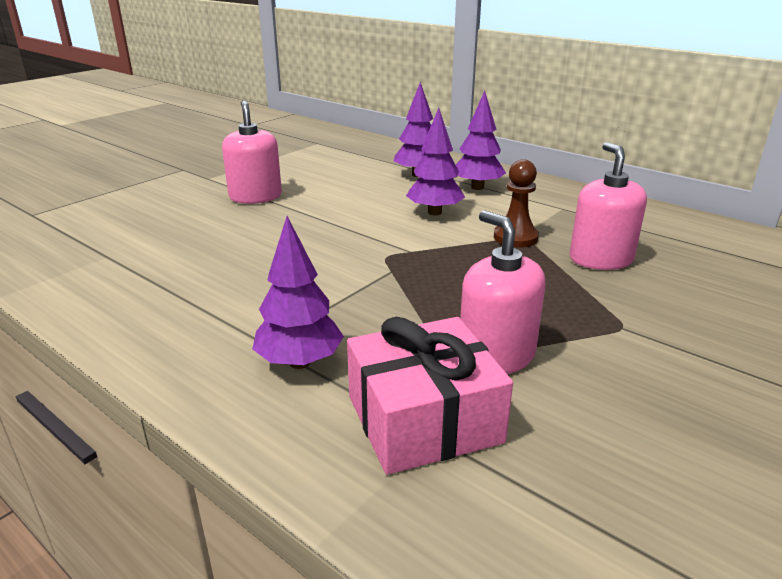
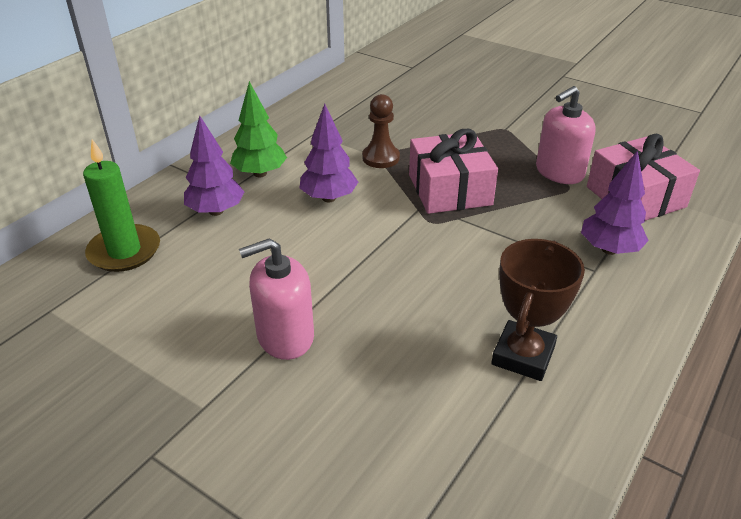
camera: 95 degrees left, 10 degrees up
purple tree [456,90,506,190] -> green tree [230,81,287,177]
pink soap dispenser [570,142,647,270] -> none
none -> green candle [83,139,160,272]
none -> pink gift [409,129,498,214]
none -> brown trophy [491,239,585,381]

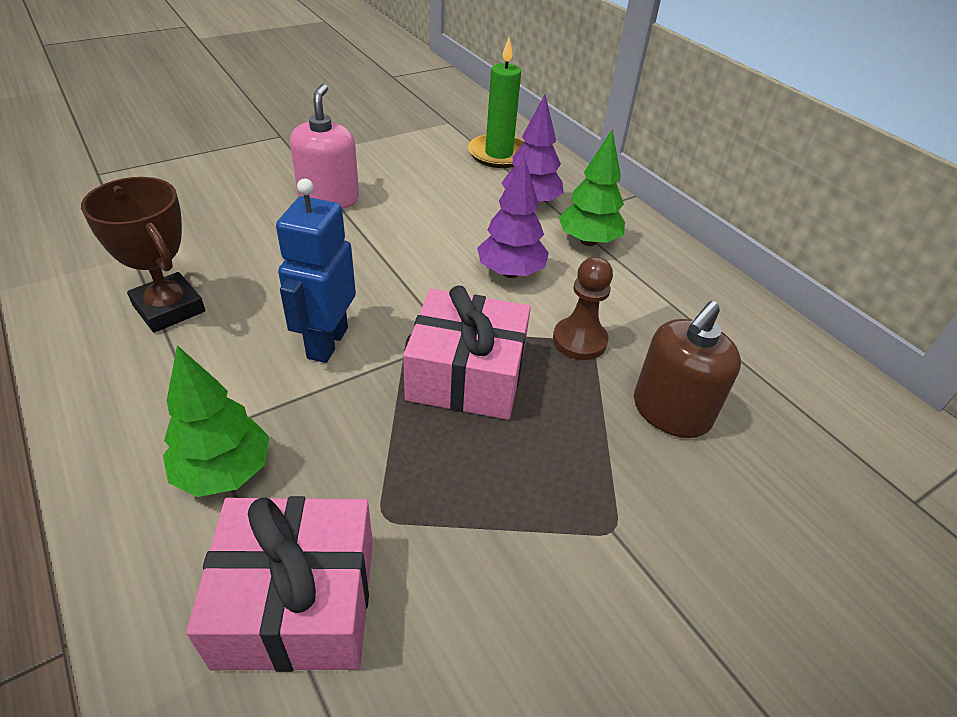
camera: 110 degrees right, 5 degrees up
pink soap dispenser [536,86,596,184] -> none
purple tree [581,150,649,255] -> green tree [163,345,269,497]
none -> blue robot [276,179,356,363]
none -> brown soap dispenser [634,301,741,438]

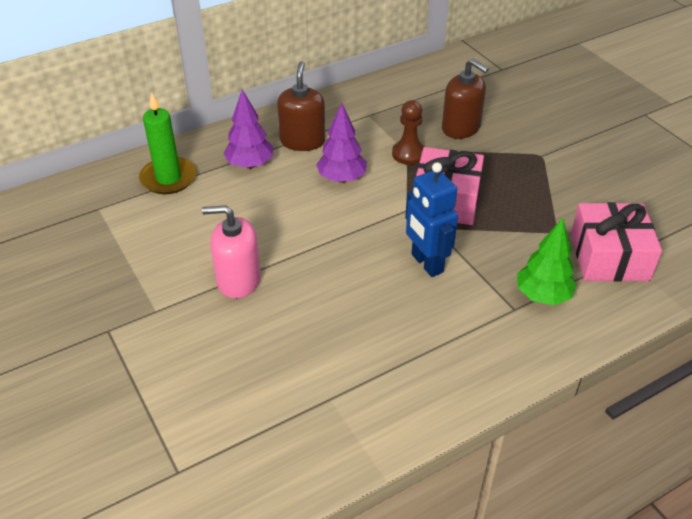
camera: 85 degrees left, 0 degrees up
brown trophy [81,177,205,333] -> none
blue robot [276,179,356,363] -> blue robot turned 45 degrees clockwise [405,162,458,277]
green tree [559,129,625,246] -> brown soap dispenser [277,61,325,151]

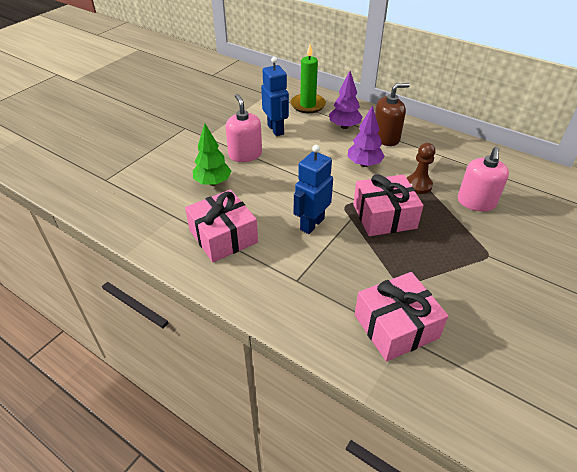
camera: 65 degrees right, 0 degrees up
brown soap dispenser [442,59,489,139] -> pink soap dispenser [458,147,509,212]
green tree [517,218,577,305] -> green tree moved to [193,123,231,186]
none -> pink gift [185,189,258,262]
none -> blue robot [261,57,289,136]

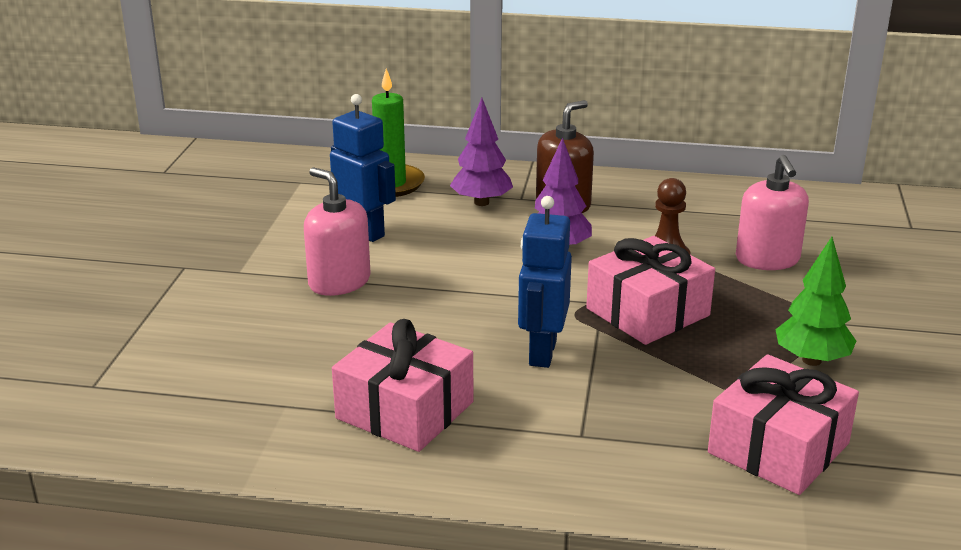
camera: 25 degrees left, 15 degrees down
green tree [193,123,231,186] -> green tree moved to [775,237,856,366]

